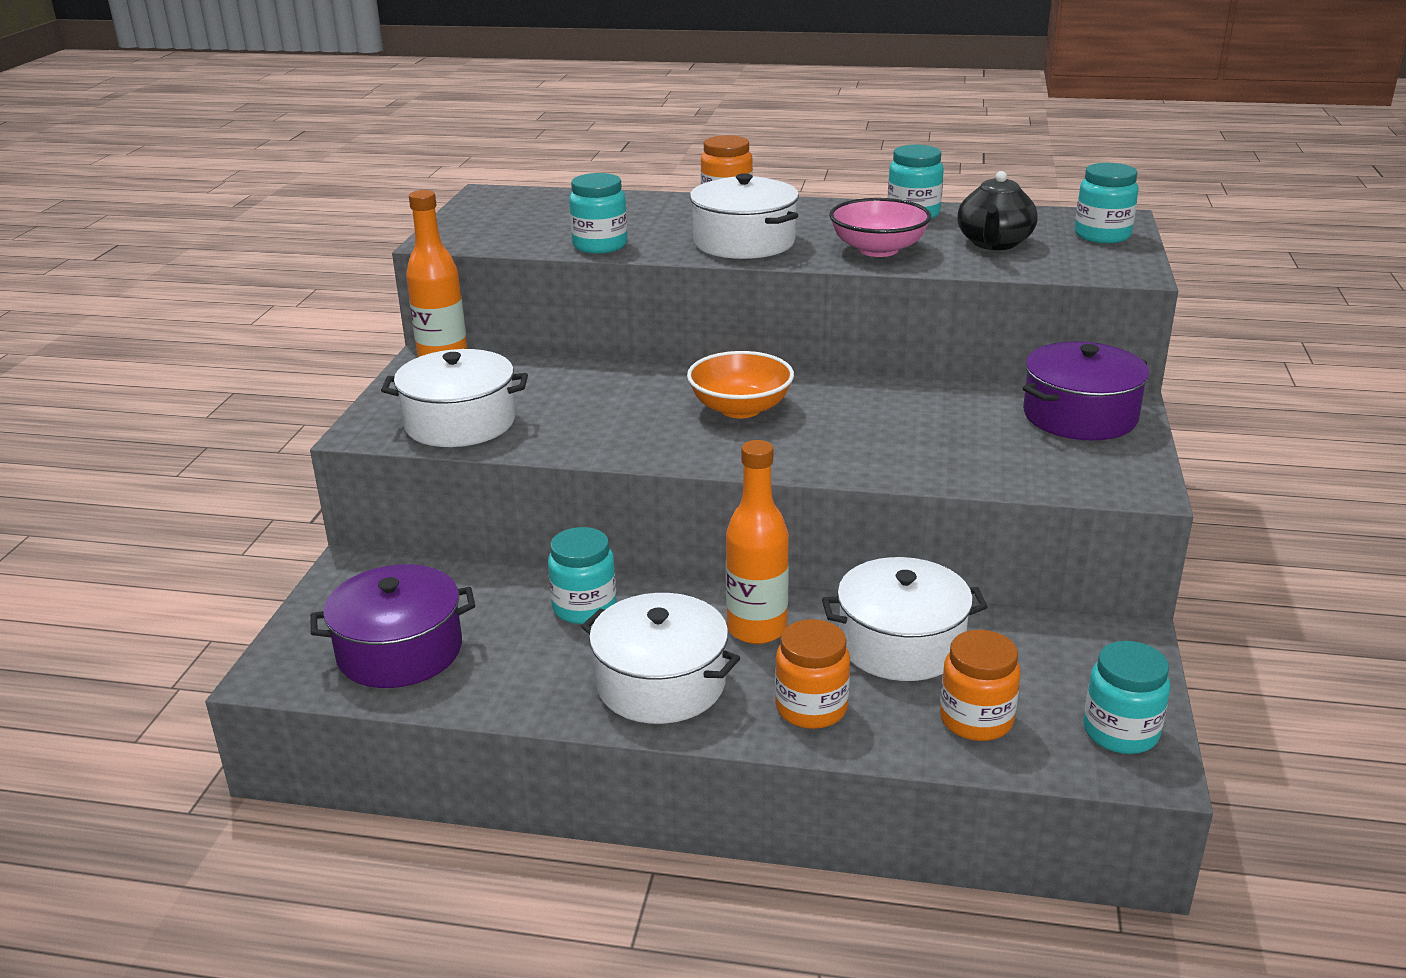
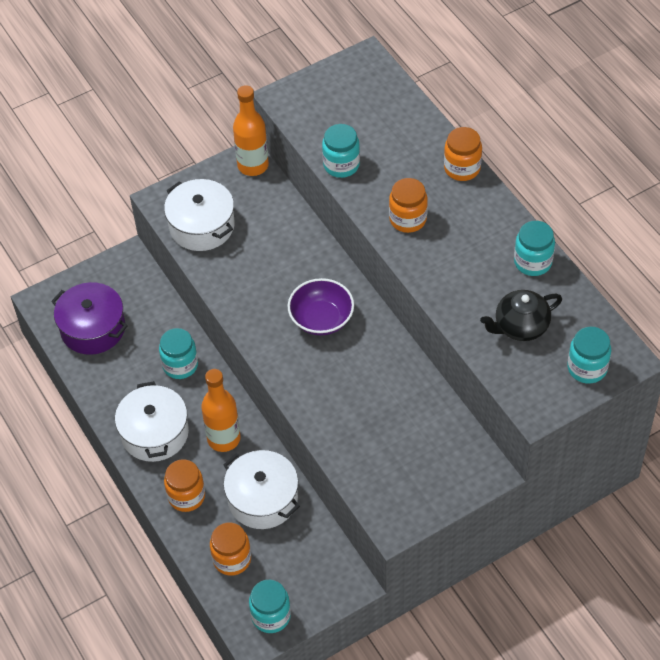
camera: 50 degrees right, 25 degrees up
orange bowl [687,351,794,418] -> purple bowl [287,278,354,336]
white pot [690,173,799,259] -> orange jar [389,178,428,233]
pink bowl [829,198,931,257] -> none
purple pot [1023,341,1150,441] -> none

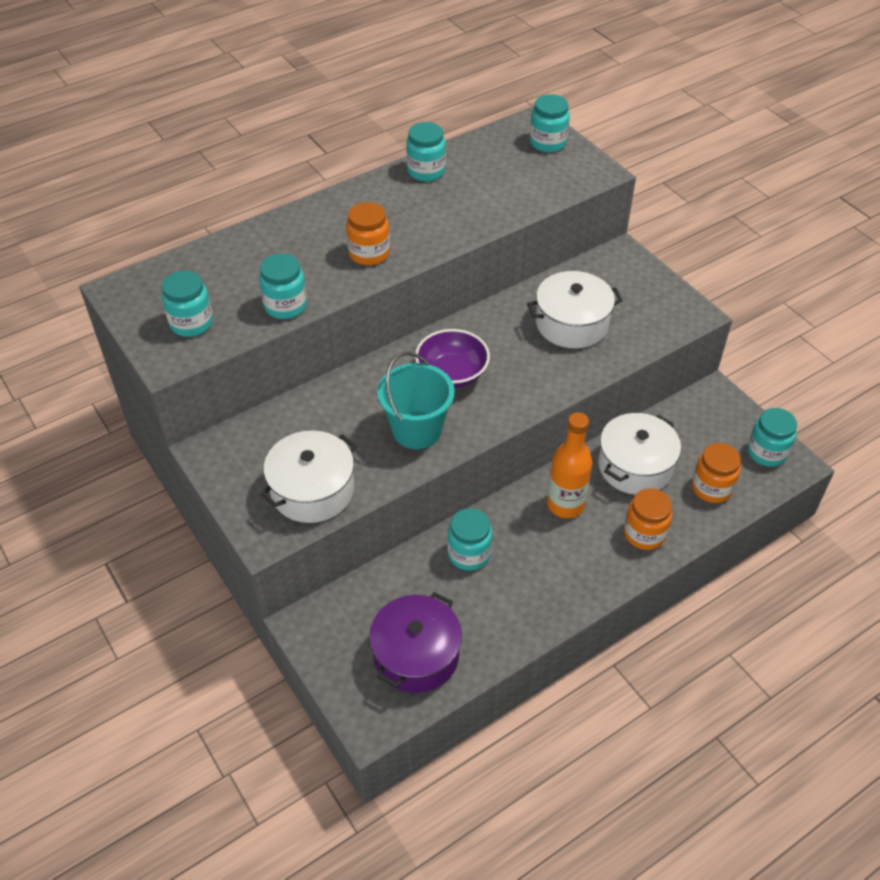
camera: 95 degrees left, 5 degrees down
white pot [115,381,189,462] -> white pot moved to [527,271,623,348]
orange bottle [233,85,269,176] -> none
orange jar [444,127,482,181] -> none
black teapot [480,290,562,341] -> none
none -> turquoise jar [162,270,213,337]
none -> turquoise bucket [377,352,455,449]

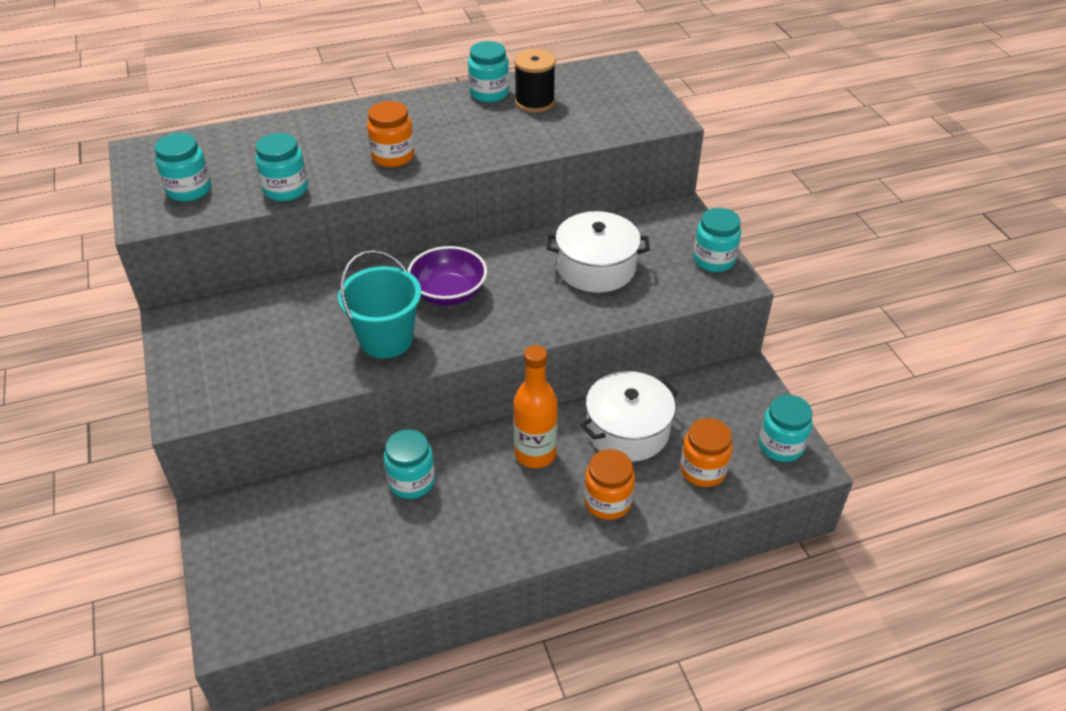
camera: 15 degrees right, 5 degrees down
white pot [260,430,357,523] -> none
purple pot [369,592,462,693] -> none
turquoise jar [530,94,570,152] -> turquoise jar moved to [693,208,741,272]
none -> black spool [514,49,556,112]

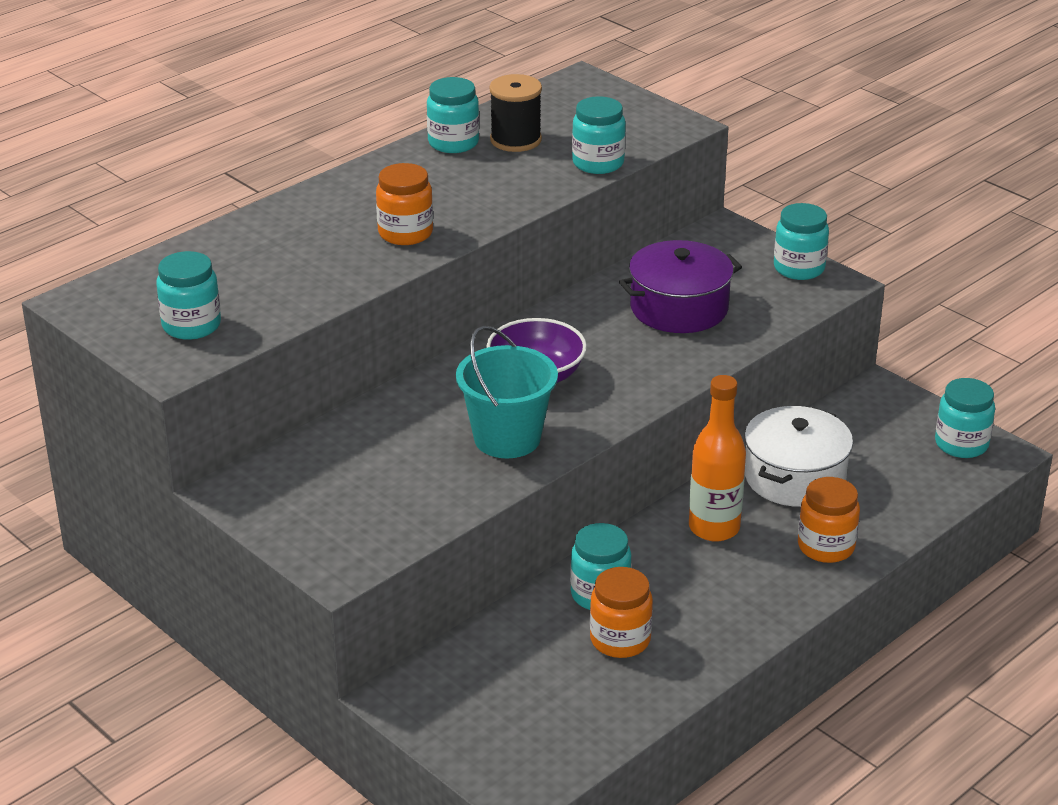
camera: 25 degrees left, 10 degrees down
turquoise jar [255,133,308,201] -> turquoise jar moved to [572,96,626,174]
white pot [546,211,650,293] -> purple pot [619,240,742,333]
orange jar [680,418,733,487] -> orange jar moved to [590,567,653,658]

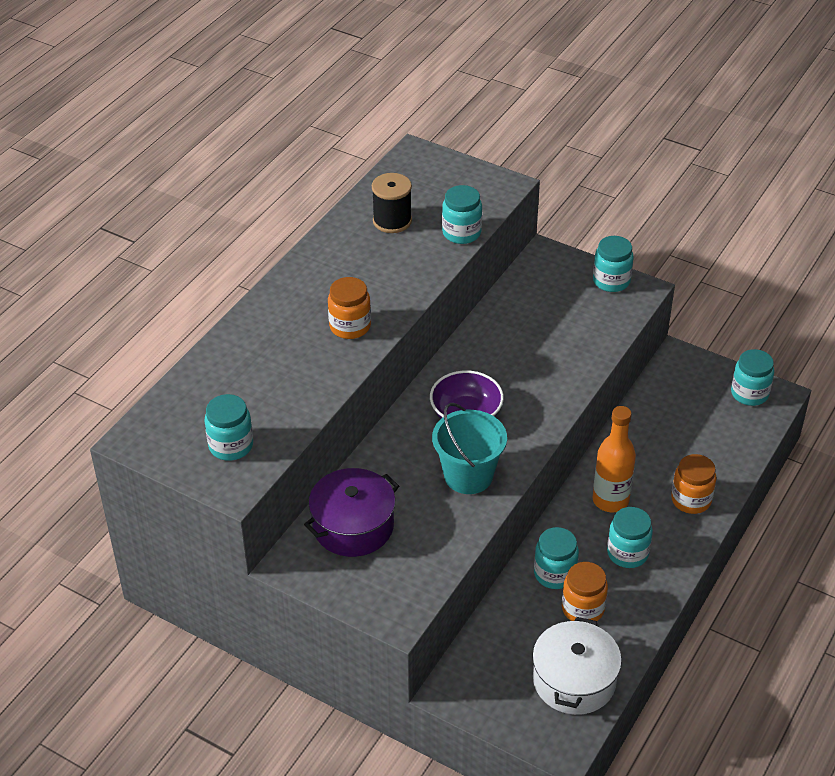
camera: 15 degrees left, 10 degrees up
turquoise jar [427,77,479,153] -> turquoise jar moved to [607,507,653,568]
purple pot [619,240,742,333] -> purple pot moved to [304,468,399,557]
white pot [744,406,853,507] -> white pot moved to [532,617,622,715]

